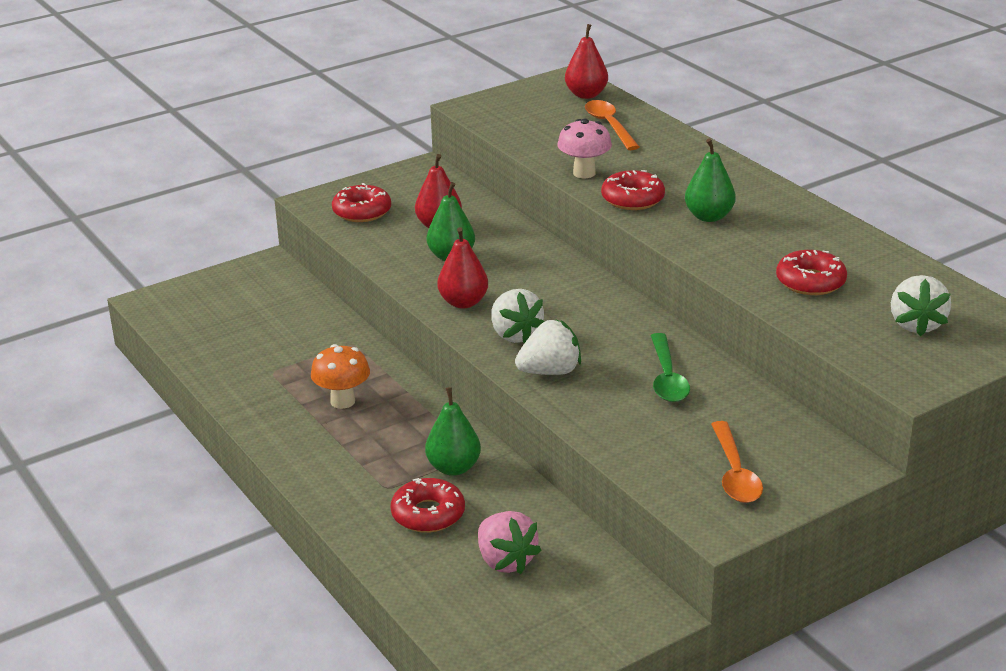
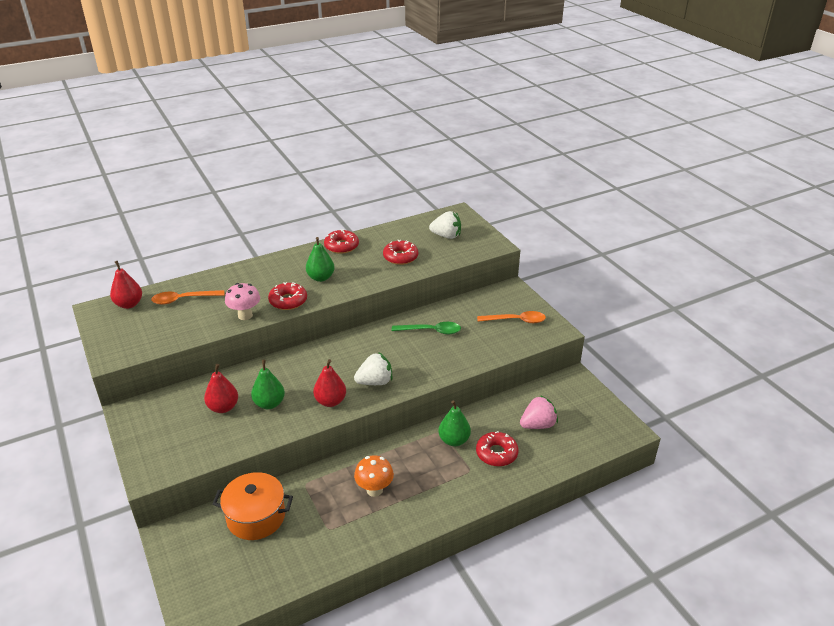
camera: 85 degrees left, 5 degrees up
red donut [332,183,391,222] -> red donut moved to [324,229,359,254]
white strawberry [515,319,581,375] -> none
none -> orange pot [212,472,293,540]

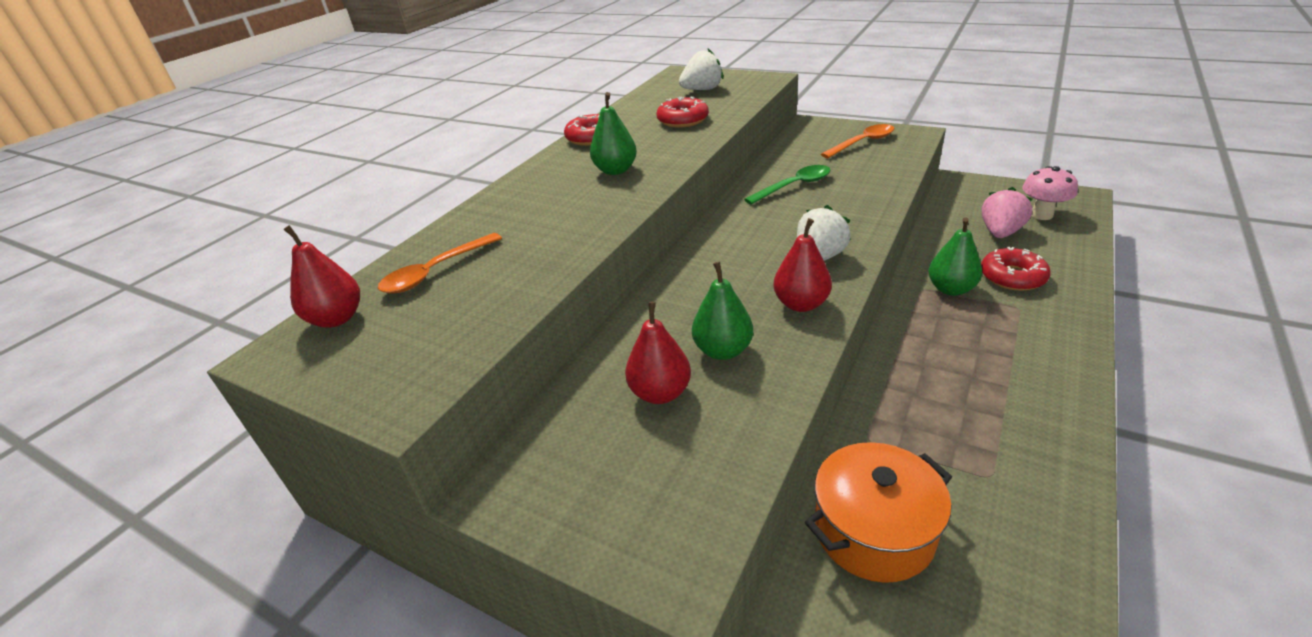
camera: 30 degrees left, 0 degrees up
pink mushroom [225,283,260,320] -> pink mushroom moved to [1022,166,1078,220]
red donut [268,282,307,310] -> none
orange mushroom [354,456,394,497] -> none

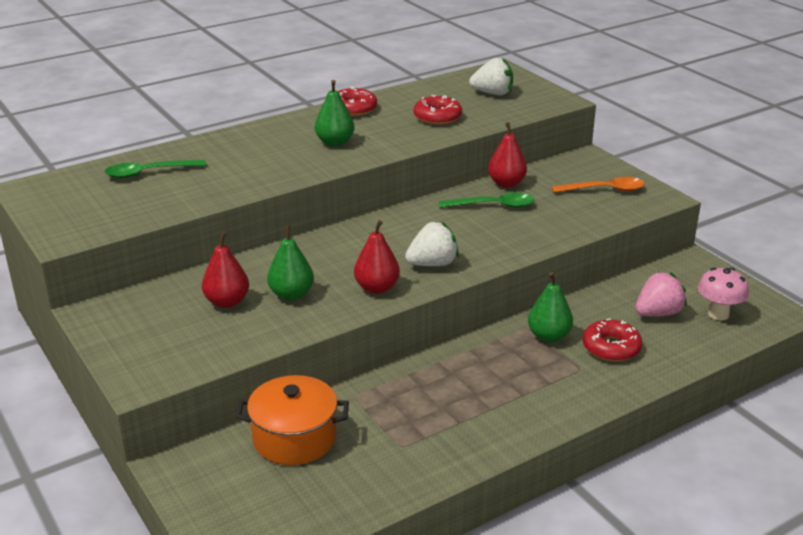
camera: 25 degrees right, 5 degrees down
red pear [283,225,360,328] -> red pear moved to [488,122,527,188]
orange spoon [378,233,502,293] -> green spoon [105,160,206,179]

